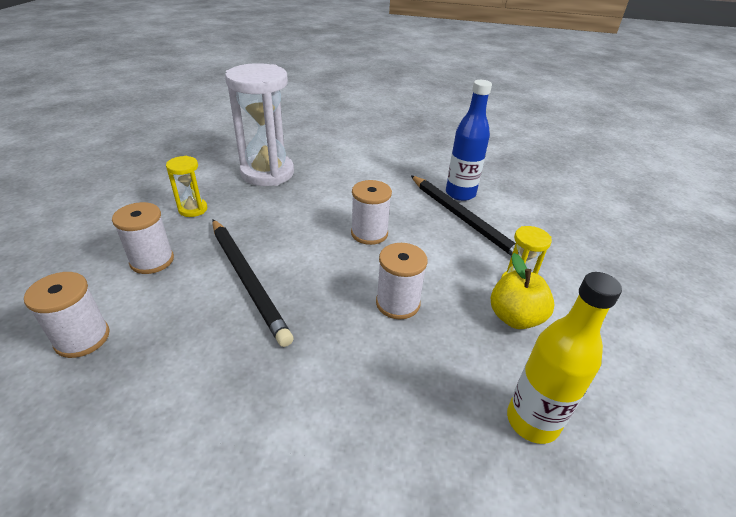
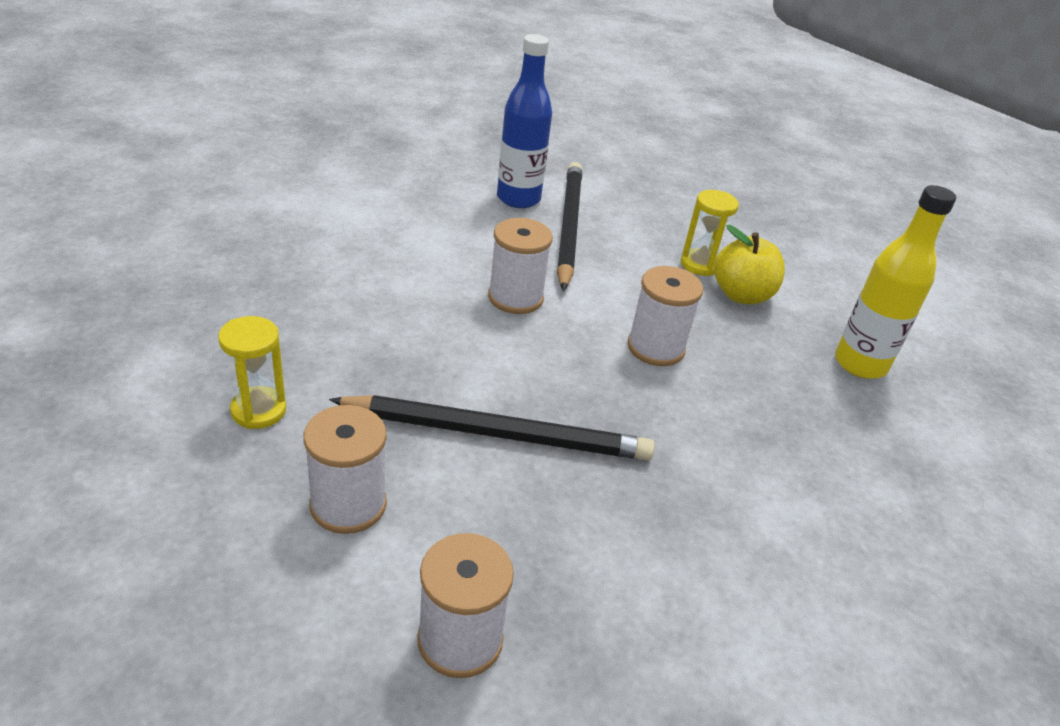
camera: 55 degrees left, 0 degrees up
white hourglass [225,63,294,186] -> none
black pencil [411,175,530,263] -> black pencil turned 90 degrees counterclockwise [557,162,582,291]

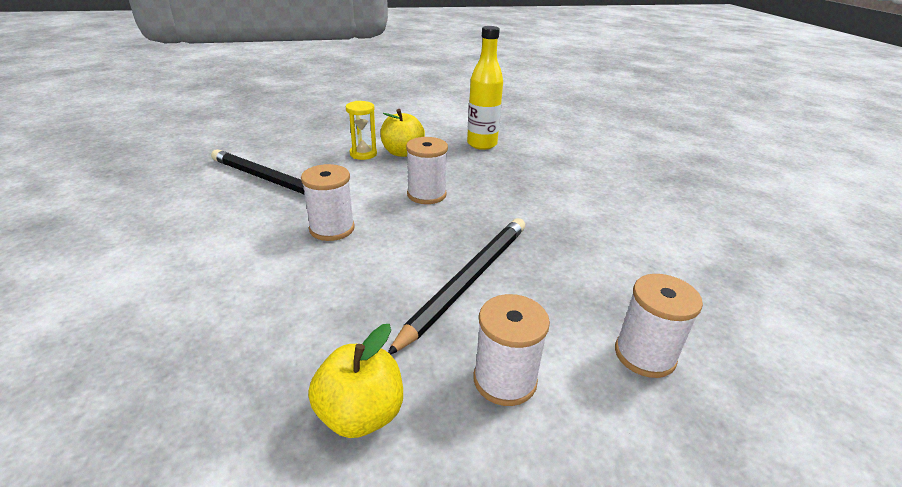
camera: 60 degrees left, 5 degrees down
yellow hourglass [218,316,286,429] -> yellow apple [308,324,403,438]
blue bottle [497,34,552,208] -> none

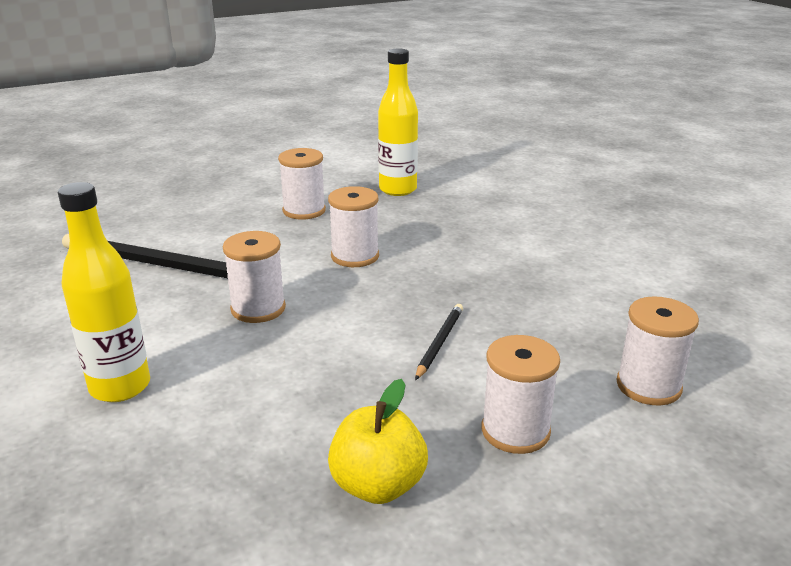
camera: 10 degrees left, 5 degrees down
yellow hourglass [346,101,377,160] -> none
yellow apple [380,109,425,157] -> white spool [278,148,326,220]
black pencil [388,218,525,355] -> black pencil [415,304,463,380], size x0.49
none -> yellow bottle [58,182,150,402]

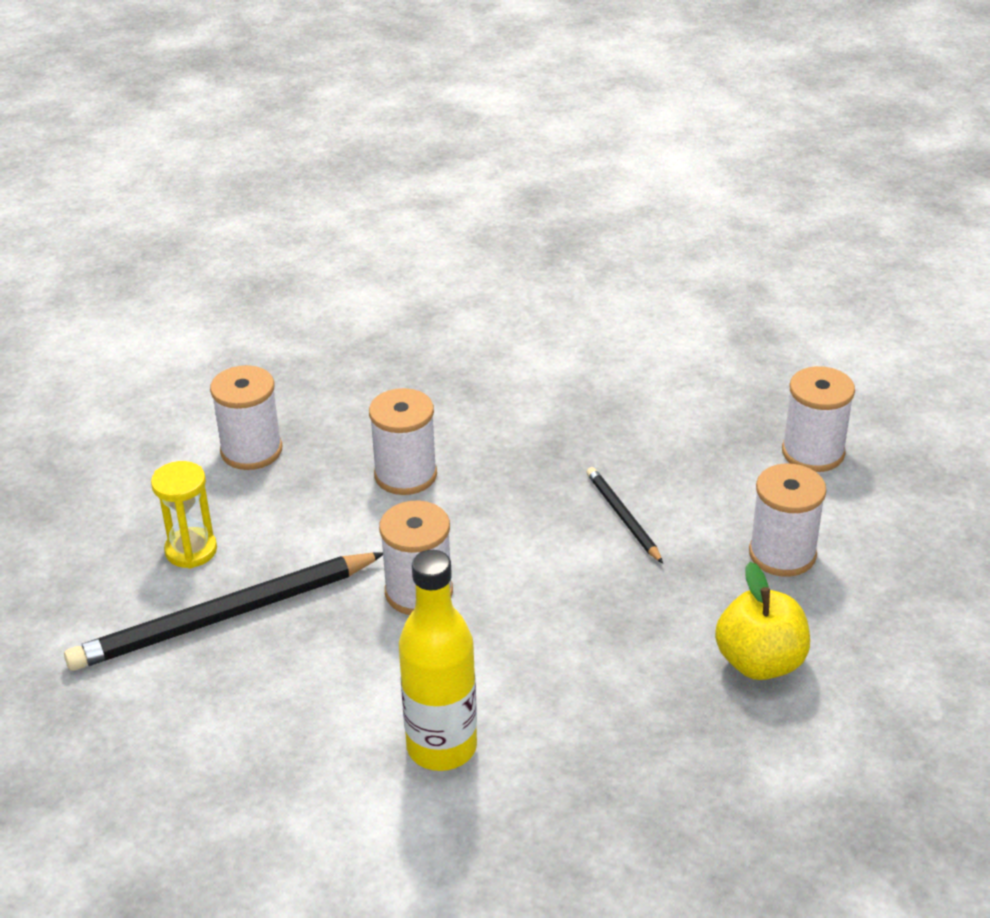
camera: 45 degrees left, 10 degrees up
yellow bottle [378,49,418,196] -> none
none -> yellow hourglass [151,461,217,569]

